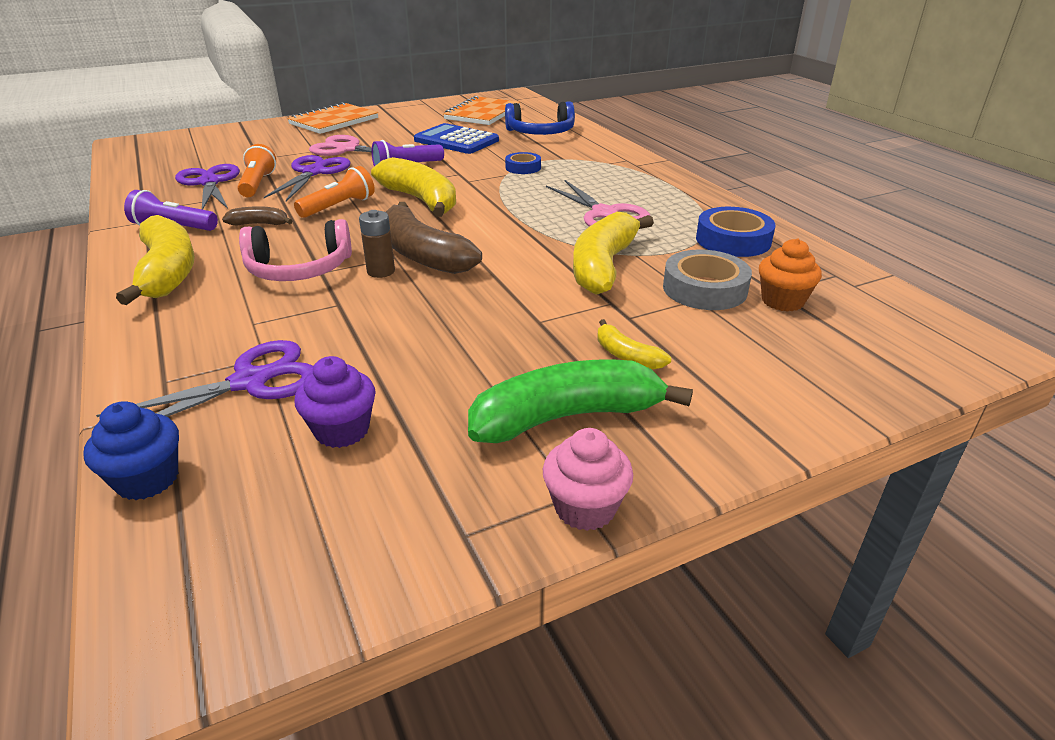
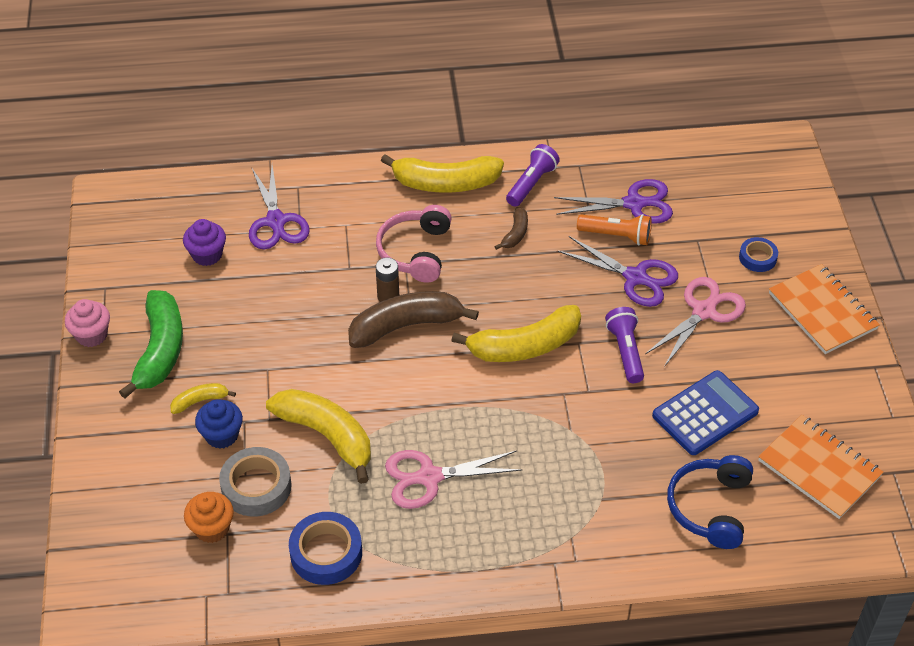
camera: 110 degrees right, 15 degrees up
blue cupcake [83,401,179,500] -> blue cupcake moved to [195,399,243,449]
orange flashlight [294,166,375,218] -> none
blue tape [505,152,541,174] -> blue tape moved to [739,237,778,272]

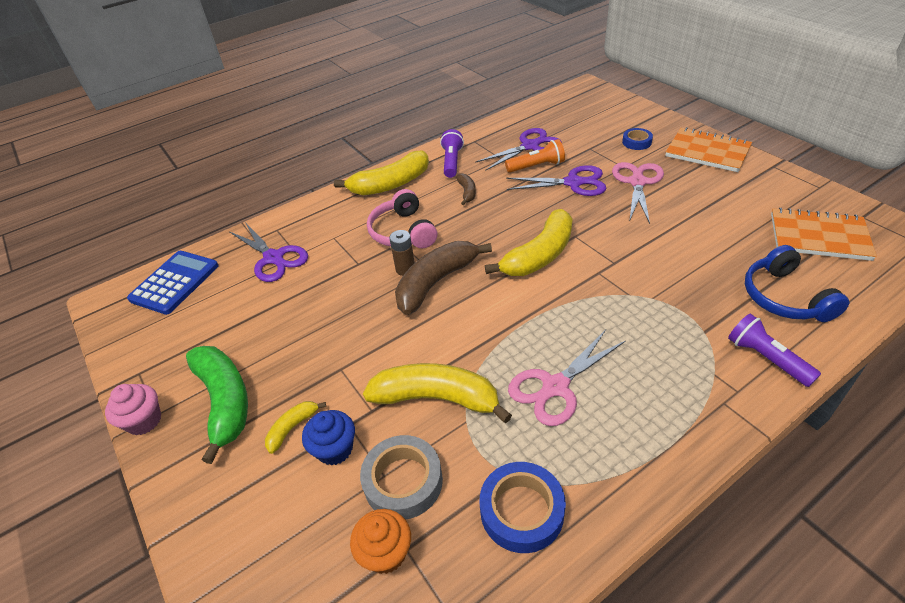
camera: 25 degrees left, 5 degrees down
purple cupcake [183,219,226,266] -> none
purple flashlight [605,307,644,383] -> purple flashlight moved to [728,313,821,387]
blue calculator [652,370,759,455] -> blue calculator moved to [127,251,219,315]

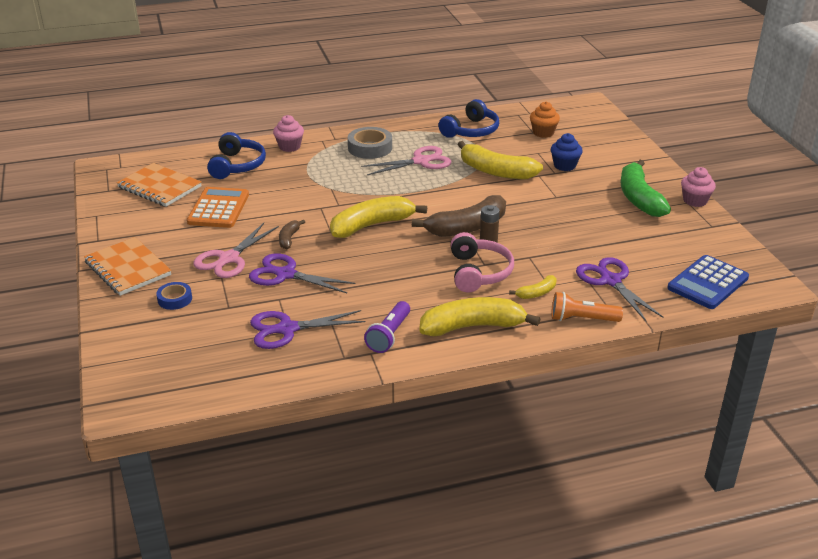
camera: 165 degrees left, 10 degrees down
yellow banana [265,401,326,454] -> yellow banana moved to [509,275,556,299]
grey tape [360,435,443,520] -> grey tape moved to [348,127,392,159]
brown banana [456,173,476,205] -> brown banana moved to [279,220,305,250]
blue tape [480,462,566,553] -> blue headphones [438,99,499,138]
orange flashlight [505,139,565,173] -> orange flashlight moved to [552,292,623,322]
purple flashlight [728,313,821,387] -> pink cupcake [273,115,304,152]
none -> orange calculator [187,187,249,228]

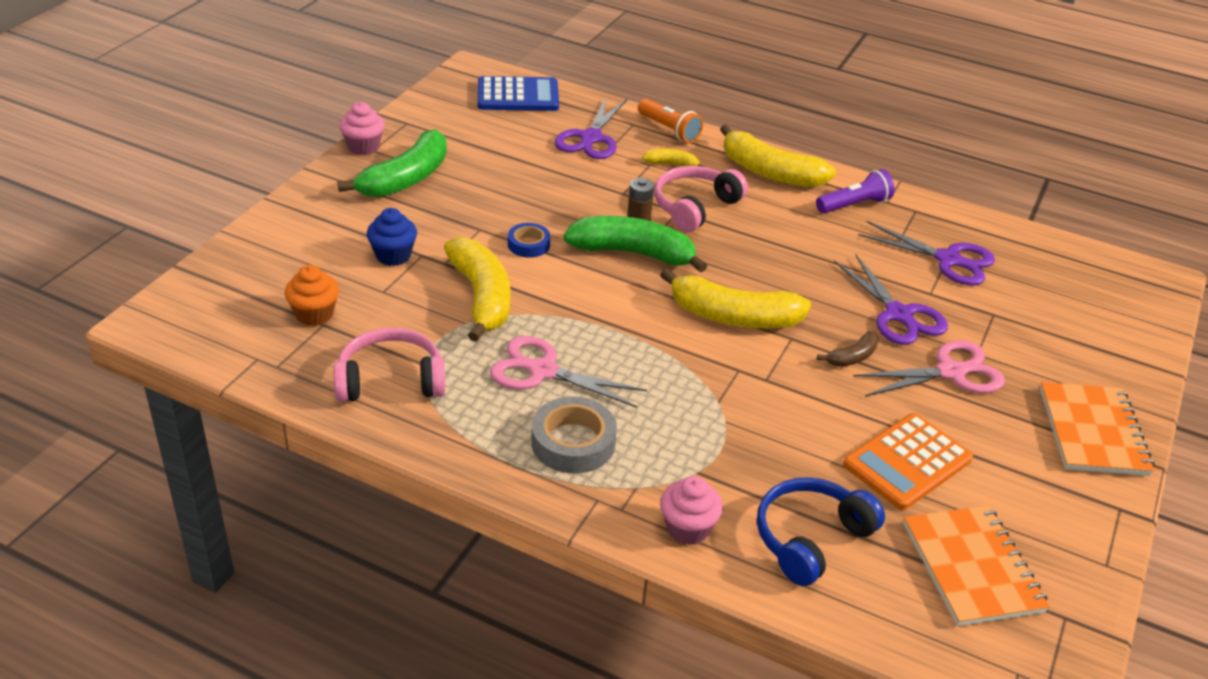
camera: 140 degrees left, 5 degrees up
blue tape [156,282,192,310] -> blue tape moved to [508,223,550,258]
brown banana [412,195,506,237] -> green banana [563,216,707,273]
blue headphones [438,99,499,138] -> pink headphones [334,328,445,402]

